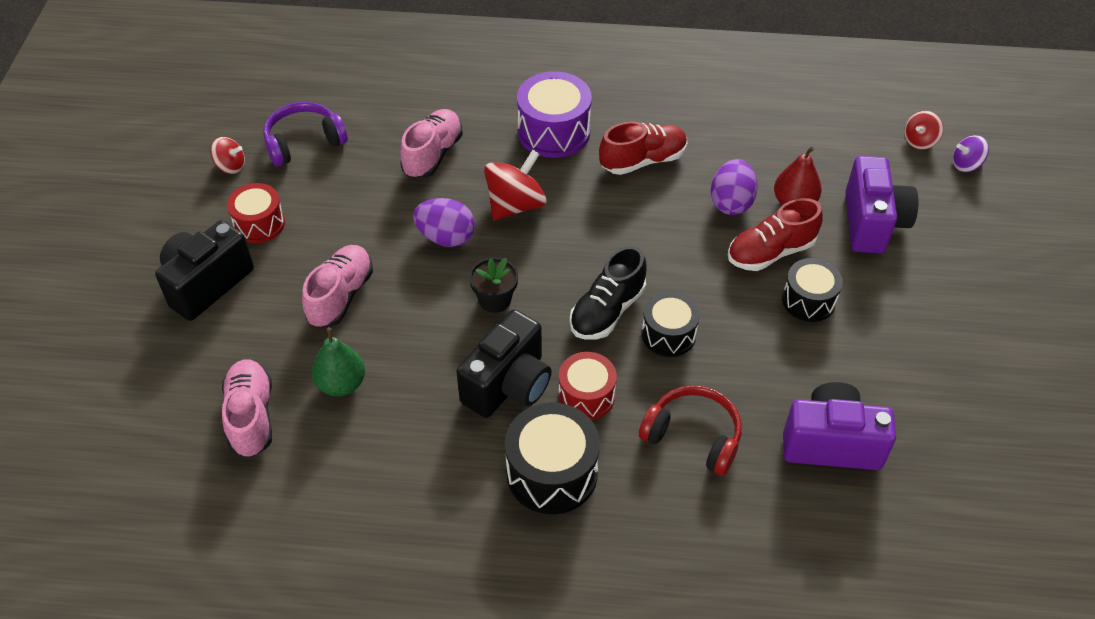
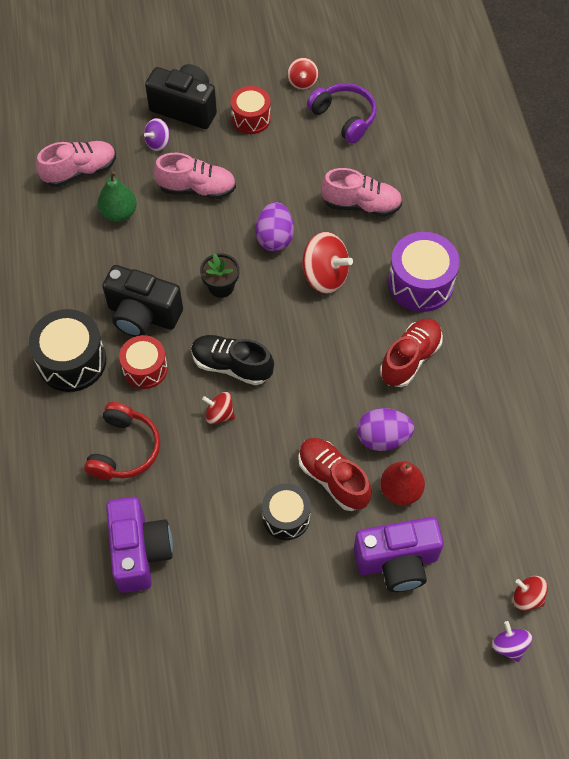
camera: 75 degrees right, 10 degrees up
red shoe [599,121,687,175] -> red shoe turned 105 degrees counterclockwise [380,319,443,387]
black drum [642,291,700,357] -> red spinning top [202,392,235,424]
none -> purple spinning top [144,118,170,151]

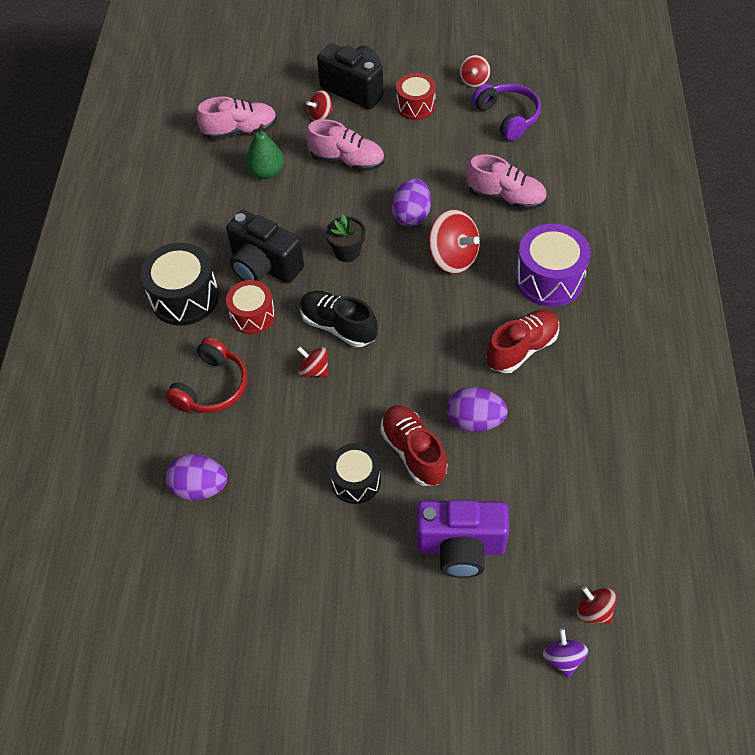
camera: 15 degrees right, 5 degrees down
purple camera [106,497,173,593] -> purple egg [165,454,227,501]
purple spinning top [144,118,170,151] -> red spinning top [306,90,333,121]
red pear [380,462,425,505] -> none

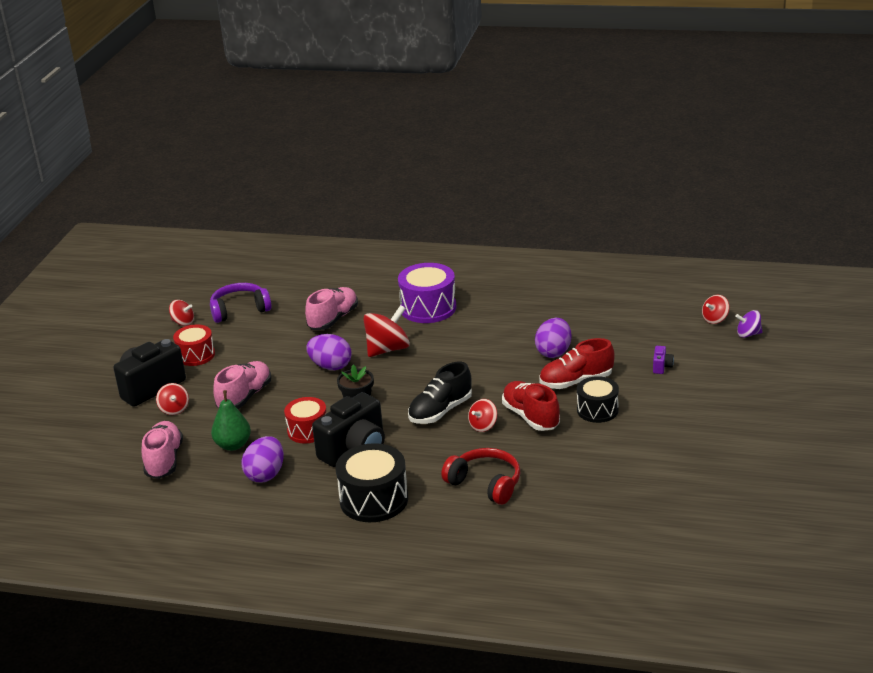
camera: 80 degrees left, 25 degrees down
purple egg [165,454,227,501] -> purple egg moved to [241,436,284,483]
red drum [226,280,275,334] -> red drum moved to [284,397,326,443]
purple camera [417,500,509,578] -> purple camera [653,346,674,374], size x0.40
red shoe [486,310,559,373] -> red shoe moved to [502,381,560,431]

